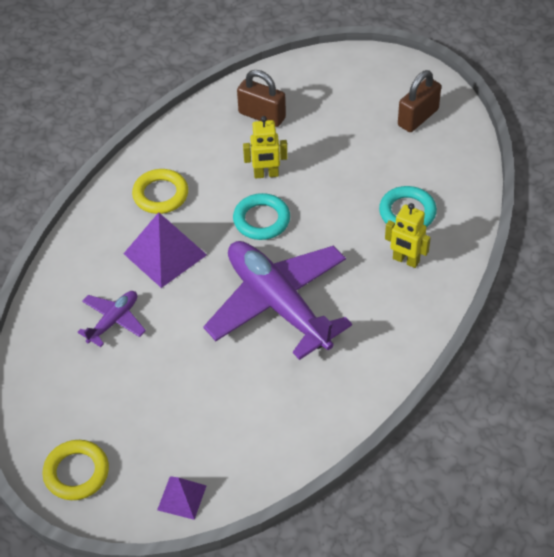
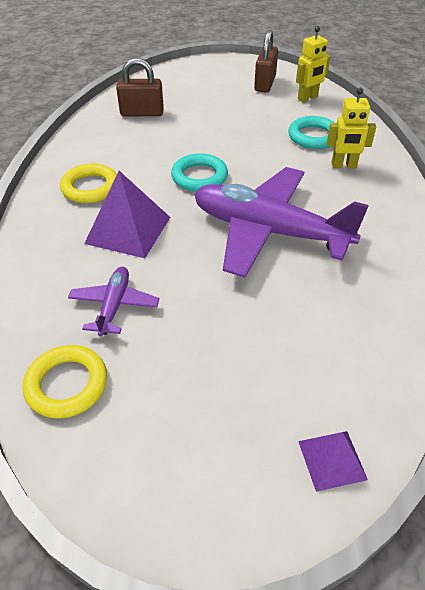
camera: 30 degrees left, 5 degrees down
yellow ring [42,440,109,500] -> yellow ring moved to [23,345,107,419]
yellow robot [243,116,288,179] -> yellow robot moved to [296,26,330,102]

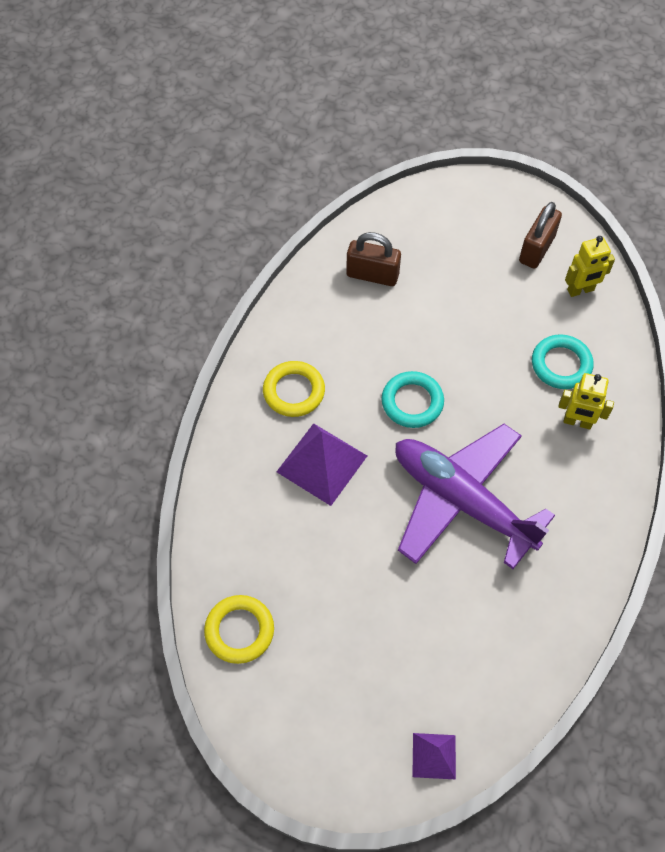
camera: 15 degrees right, 15 degrees up
purple plane [68,267,159,336] -> none

